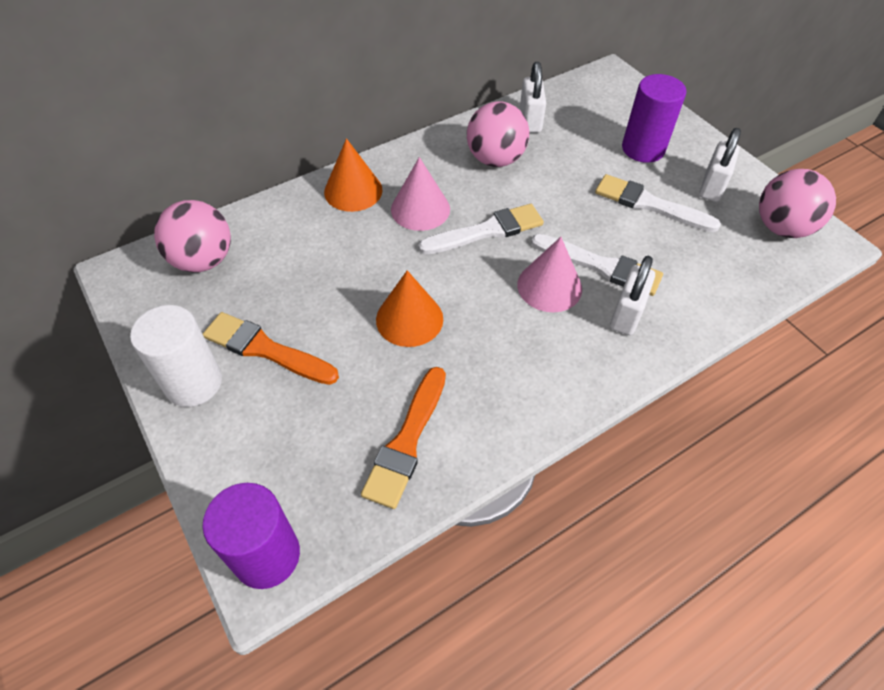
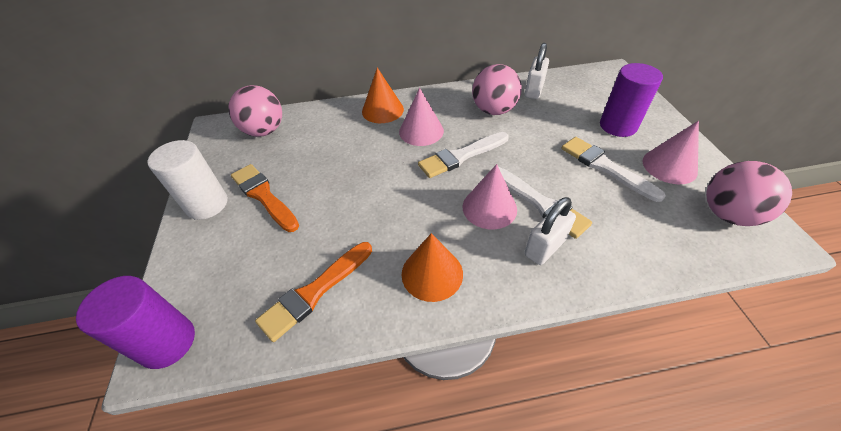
camera: 25 degrees right, 5 degrees down
orange cone [376,270,443,347] -> orange cone moved to [402,233,463,302]
white brush [418,204,544,254] -> white brush turned 150 degrees clockwise [418,132,509,178]
white padlock [699,128,741,202] -> pink cone [642,121,699,184]

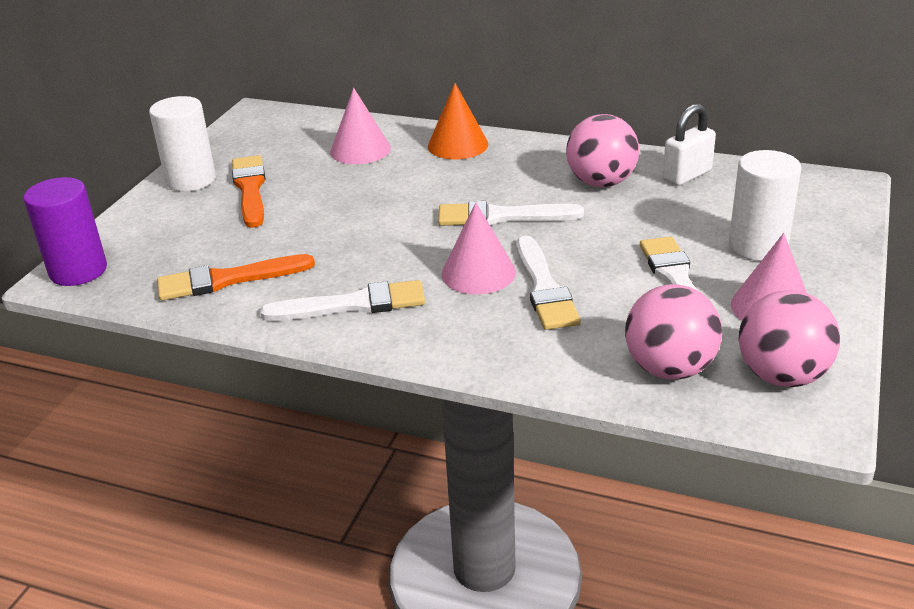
camera: 30 degrees right, 15 degrees down
pink ball [229,85,282,137] -> pink ball moved to [625,284,722,379]
pink cone [399,88,444,146] -> pink cone moved to [330,88,391,164]
orange cone [402,233,463,302] -> white brush [260,280,425,321]
white padlock [525,197,576,265] -> none
purple cylinder [600,63,663,137] -> white cylinder [729,150,801,261]

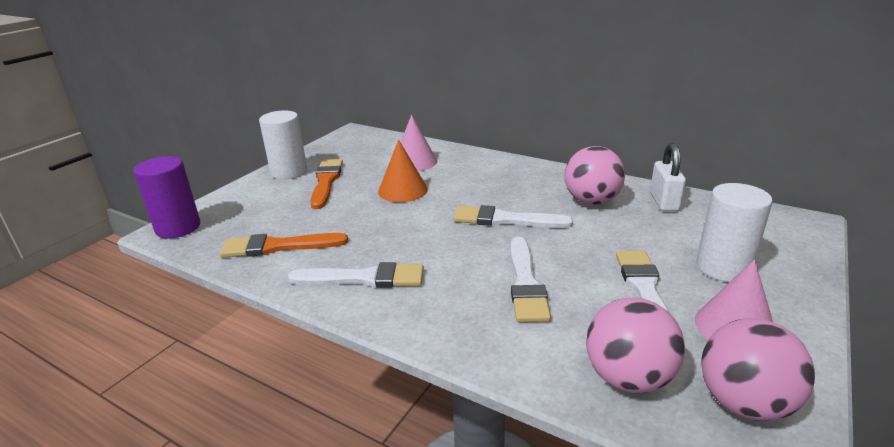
camera: 10 degrees right, 5 degrees down
orange cone [428,83,488,159] -> orange cone moved to [378,140,428,202]
pink cone [441,202,516,294] -> none
white padlock [663,104,716,186] -> white padlock turned 60 degrees counterclockwise [650,143,686,211]

